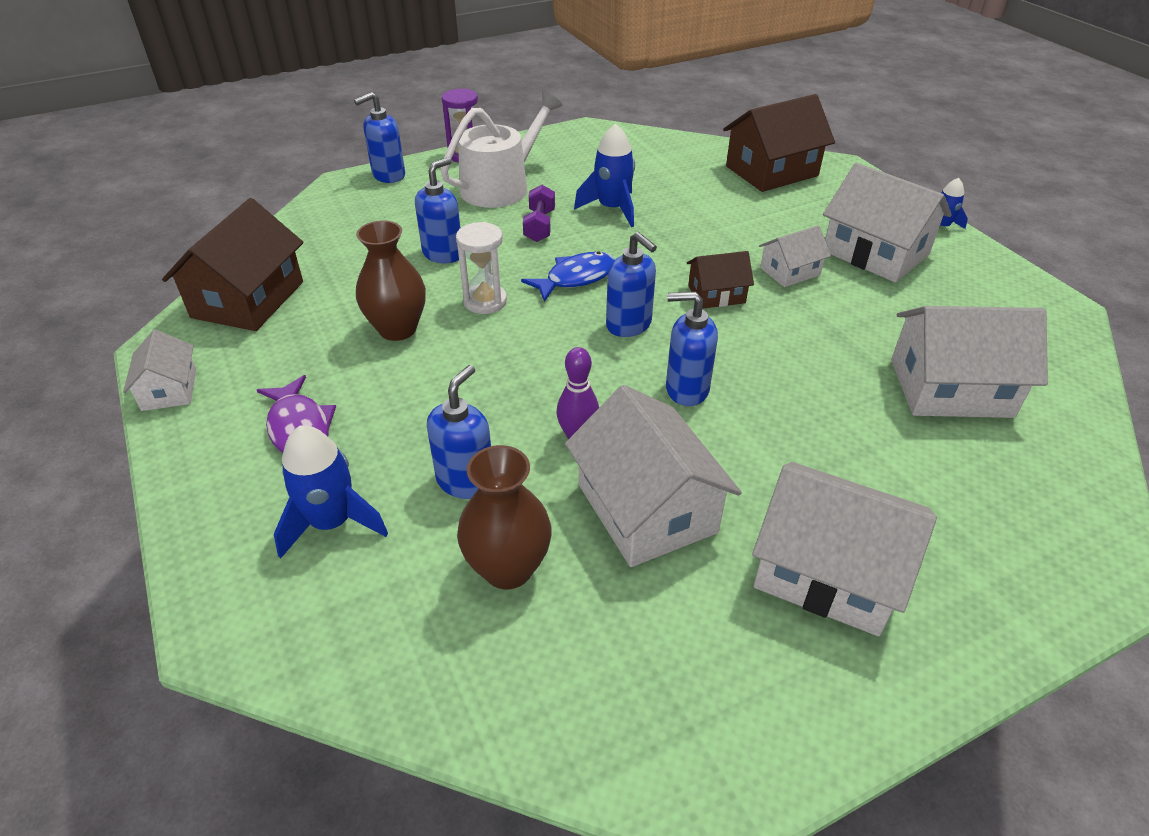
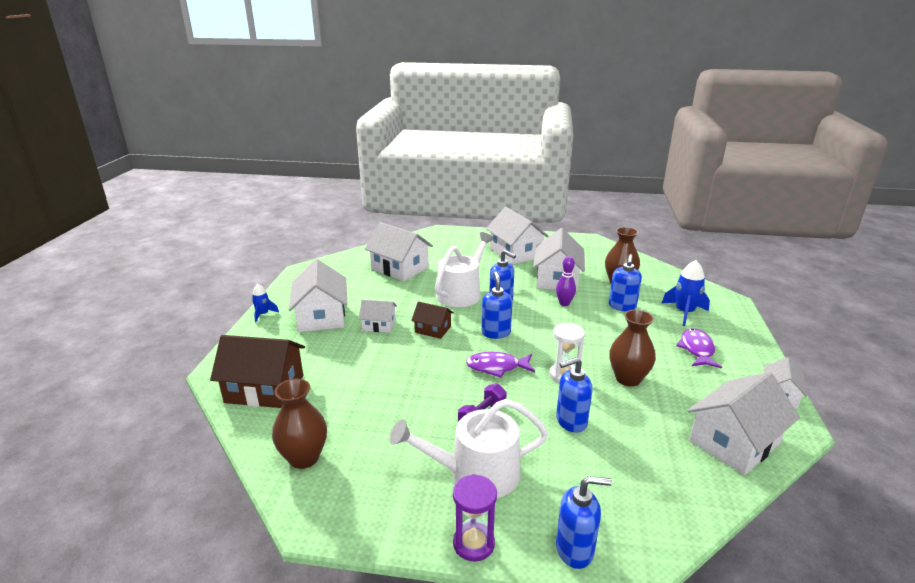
camera: 145 degrees left, 15 degrees down
brown house [162,198,303,331] -> white house [687,372,800,475]
blue soap dispenser [427,365,491,499] -> blue soap dispenser turned 45 degrees counterclockwise [609,254,642,311]
blue fish [521,251,615,302] -> purple fish [466,352,535,378]
blue rocket [574,123,635,227] -> none
none -> brown vase [272,379,327,469]
none -> white watering can [435,232,494,307]

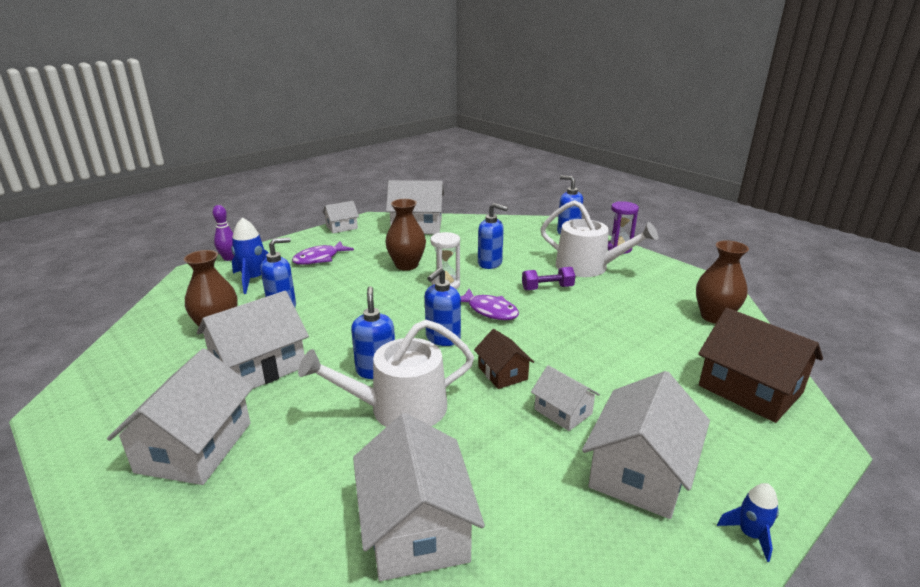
camera: 140 degrees left, 0 degrees up
purple bowling pin [556,256,576,306] -> purple bowling pin moved to [213,205,234,261]

